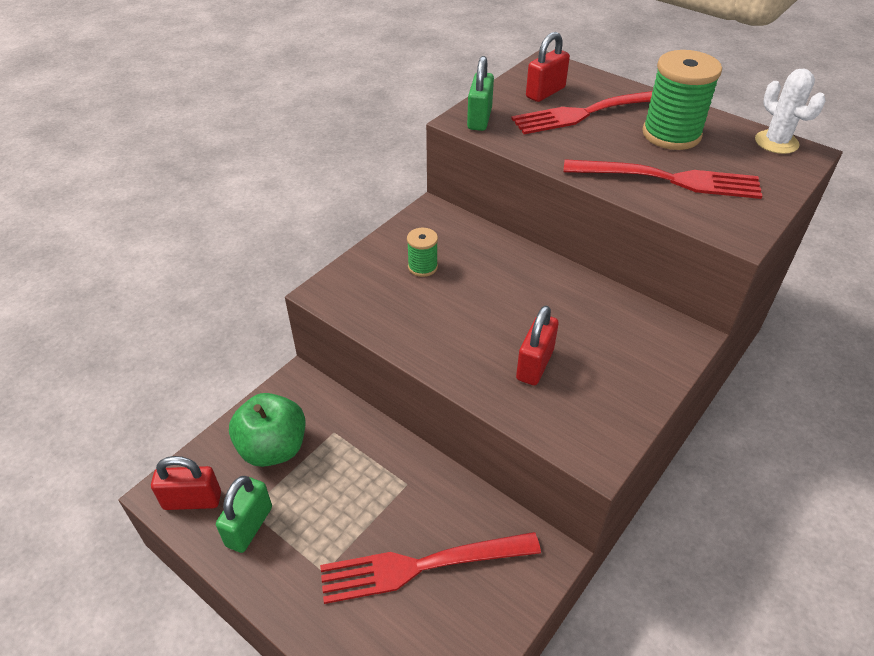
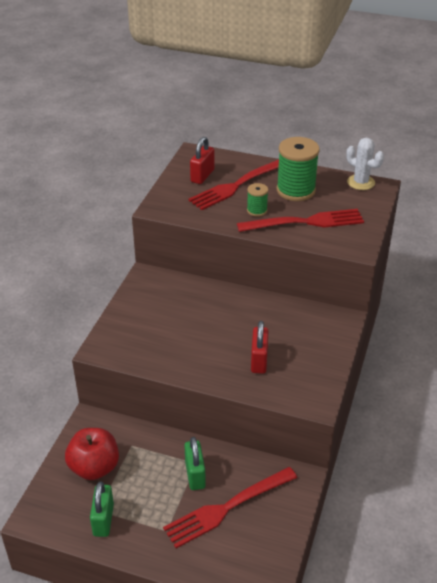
camera: 20 degrees left, 5 degrees down
red padlock [151,456,221,510] -> none
green apple [229,393,305,467] -> red apple [65,428,119,480]
green spool [407,228,438,277] -> green spool moved to [247,183,268,217]
green padlock [467,56,494,131] -> green padlock moved to [184,437,206,490]

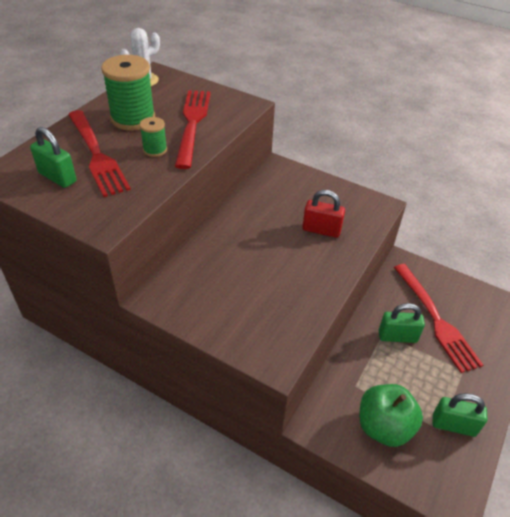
camera: 80 degrees left, 5 degrees up
red apple [65,428,119,480] -> green apple [359,384,423,447]
red padlock [190,137,214,184] -> green padlock [30,127,76,188]

